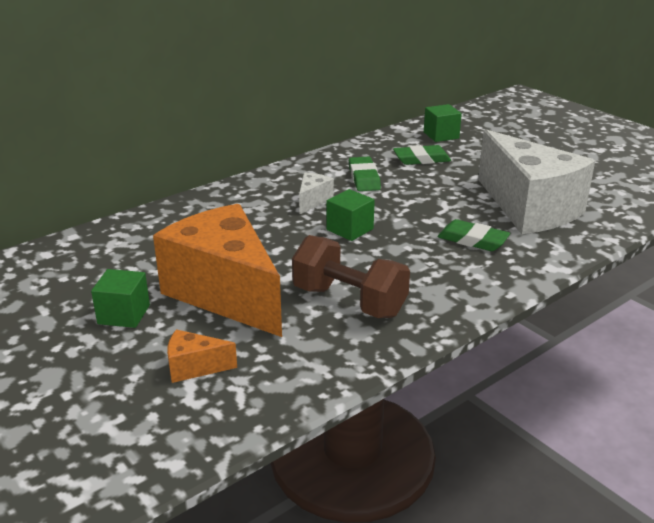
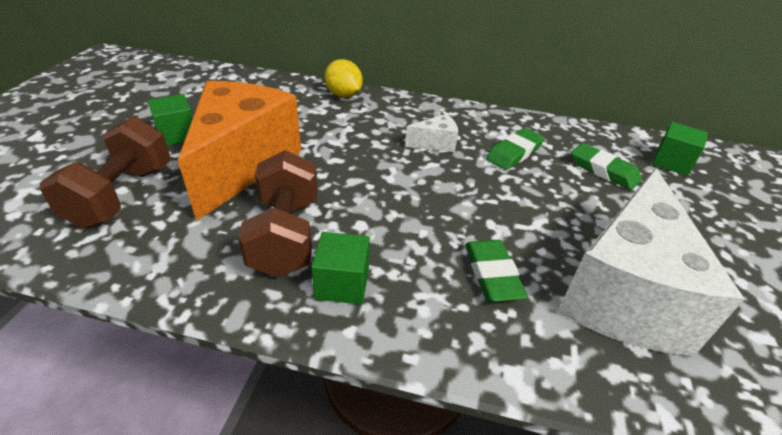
camera: 50 degrees right, 10 degrees up
orange cheese [167,329,237,383] -> brown dumbbell [40,116,171,229]
green cube [327,189,375,241] -> green cube moved to [311,232,370,304]
none -> yellow lemon [324,59,363,98]

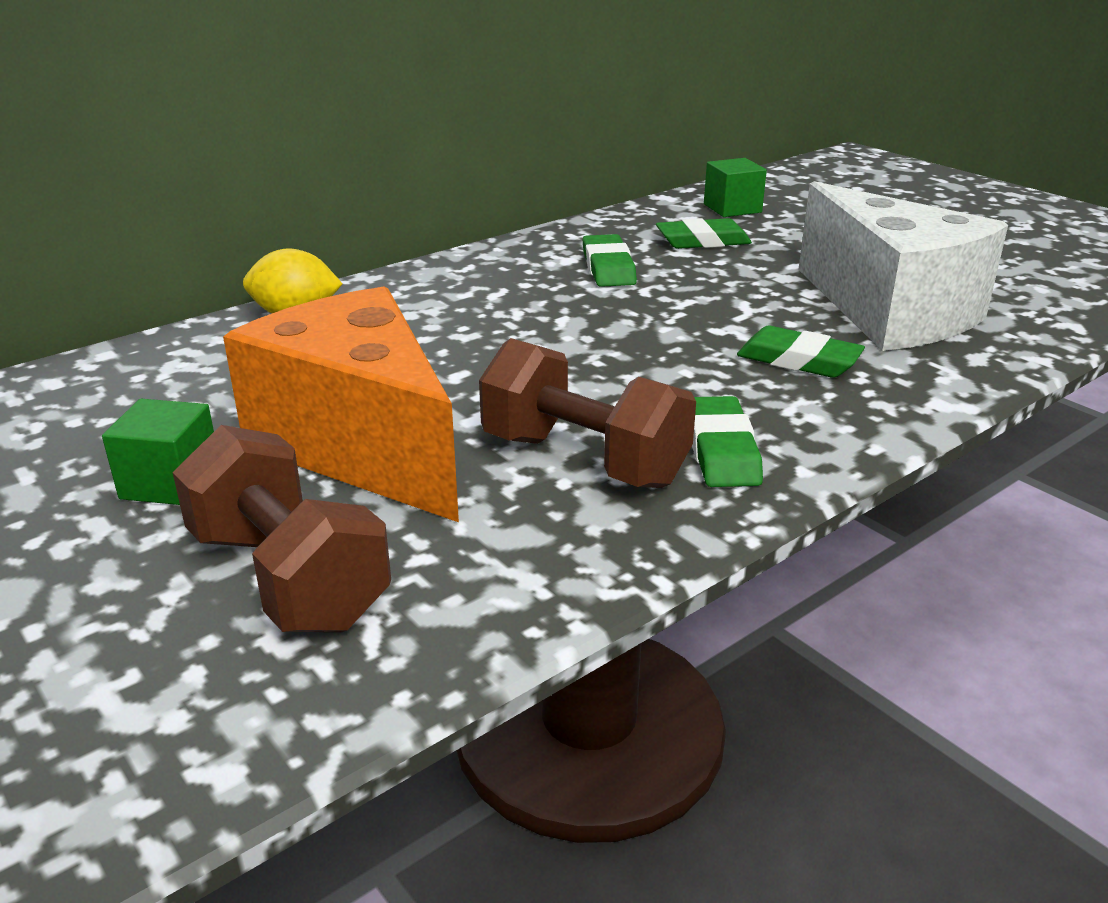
camera: 50 degrees left, 10 degrees down
green cube [311,232,370,304] -> green eraser [692,396,763,487]
white cheese [405,114,458,152] -> none

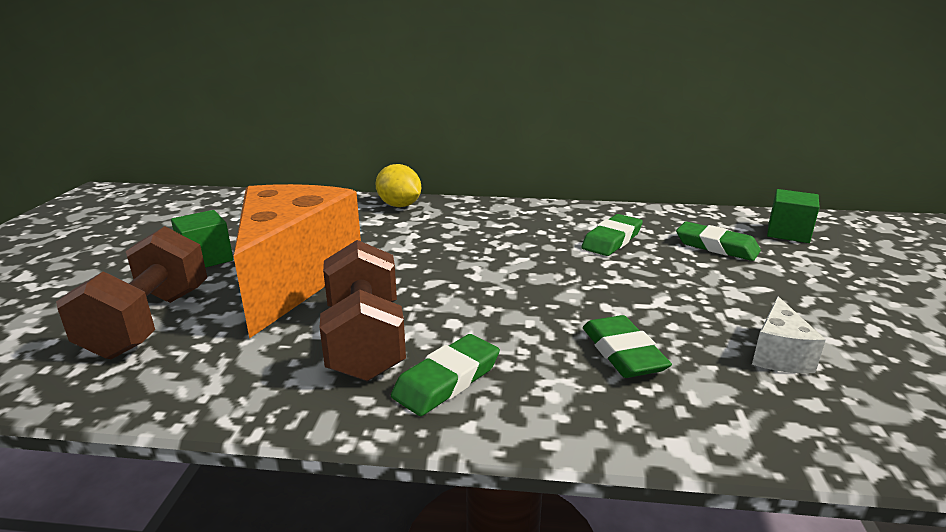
camera: 45 degrees right, 5 degrees down
white cheese [798,181,1008,351] -> white cheese [752,296,826,374], size x0.40

